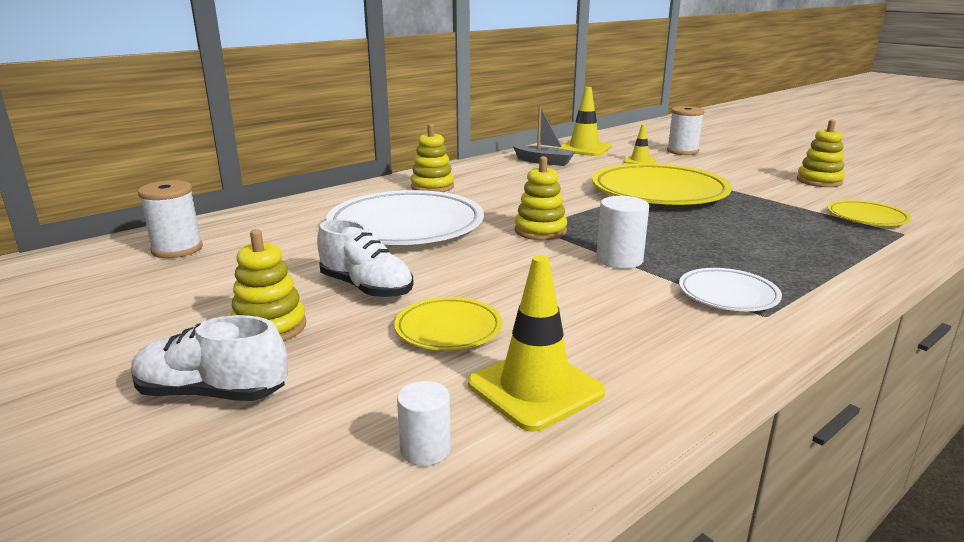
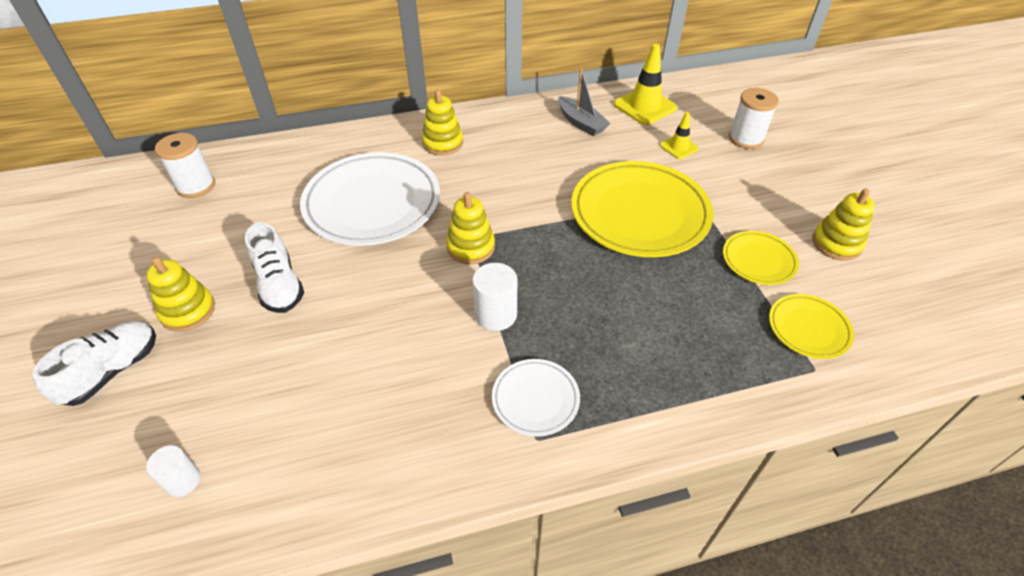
camera: 25 degrees right, 25 degrees up
white shoe [131,315,288,401] -> white shoe turned 90 degrees clockwise [32,321,156,406]
yellow plate [394,297,502,351] -> yellow plate moved to [723,231,799,285]
yellow traffic cone [468,255,605,432] -> none

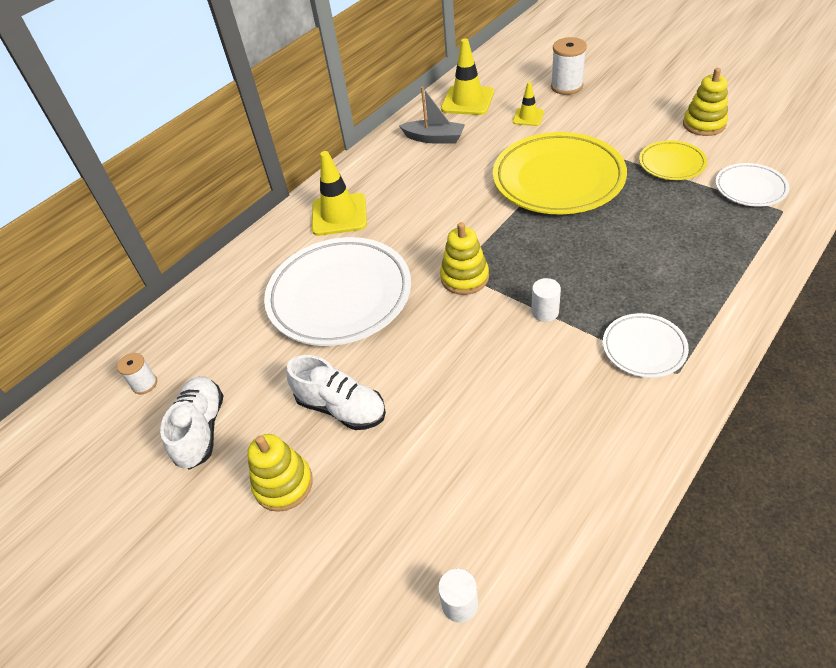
camera: 30 degrees left, 0 degrees up
white shoe [32,321,156,406] -> white shoe moved to [160,376,224,470]
white spool [155,133,215,198] -> white spool [117,353,157,394], size x0.58
yellow stacking toy [422,90,463,156] -> yellow traffic cone [312,151,367,236]
white cylinder [472,263,517,331] -> white cylinder [531,278,561,322], size x0.66
yellow plate [769,294,854,359] -> white plate [715,163,789,206]

